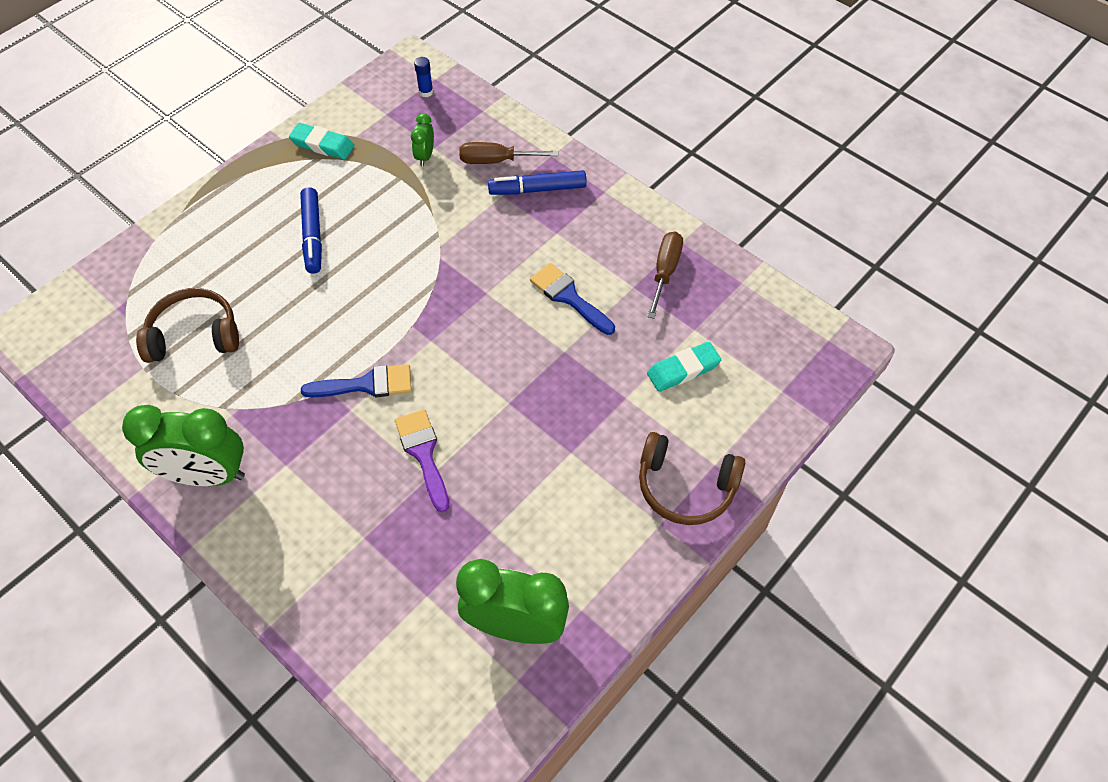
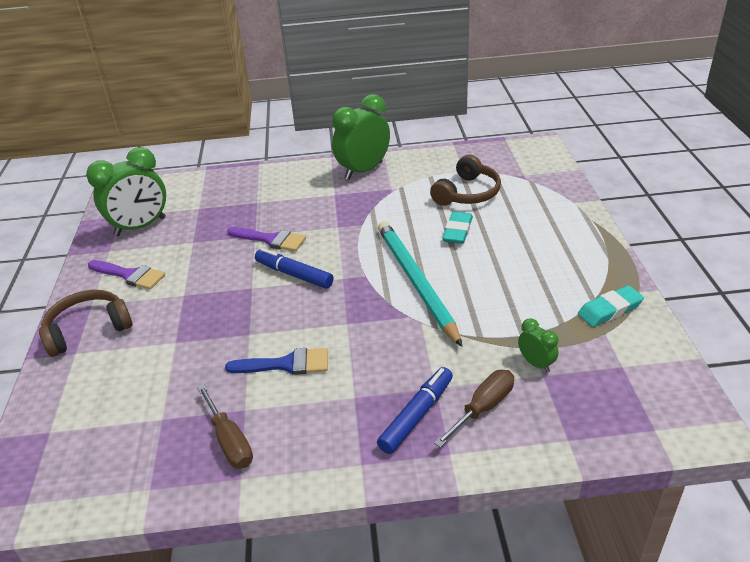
camera: 135 degrees right, 20 degrees down
blue marker [300,187,322,274] -> blue marker moved to [255,248,333,289]
blue brush [301,364,412,398] -> none
blue glue stick [414,57,433,97] -> none
turquoise eraser [647,342,721,392] -> turquoise eraser moved to [442,212,473,244]
none -> purple brush [88,260,165,290]
none -> turquoise pencil [378,221,463,347]

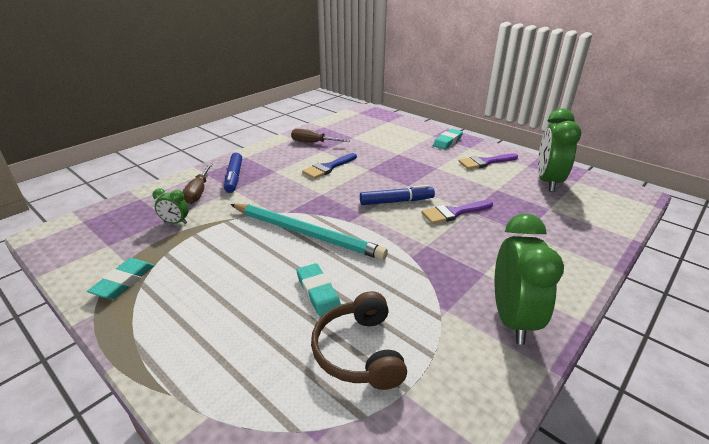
camera: 135 degrees right, 5 degrees down
brown headphones [39,290,133,357] -> turquoise eraser [433,129,463,149]

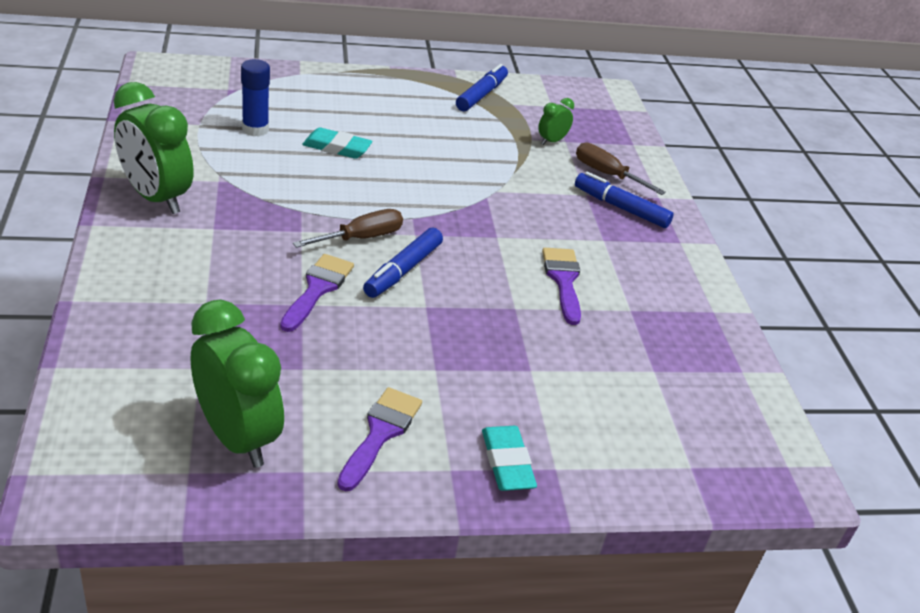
camera: 125 degrees right, 5 degrees up
turquoise eraser [87,258,154,299] -> blue marker [456,64,508,111]
turquoise pencil [231,204,388,260] -> none
brown screwdriver [291,129,350,142] -> brown screwdriver moved to [293,209,403,248]
blue brush [302,153,357,179] -> purple brush [542,248,581,325]
brown headphones [311,291,407,390] -> blue glue stick [241,59,270,137]

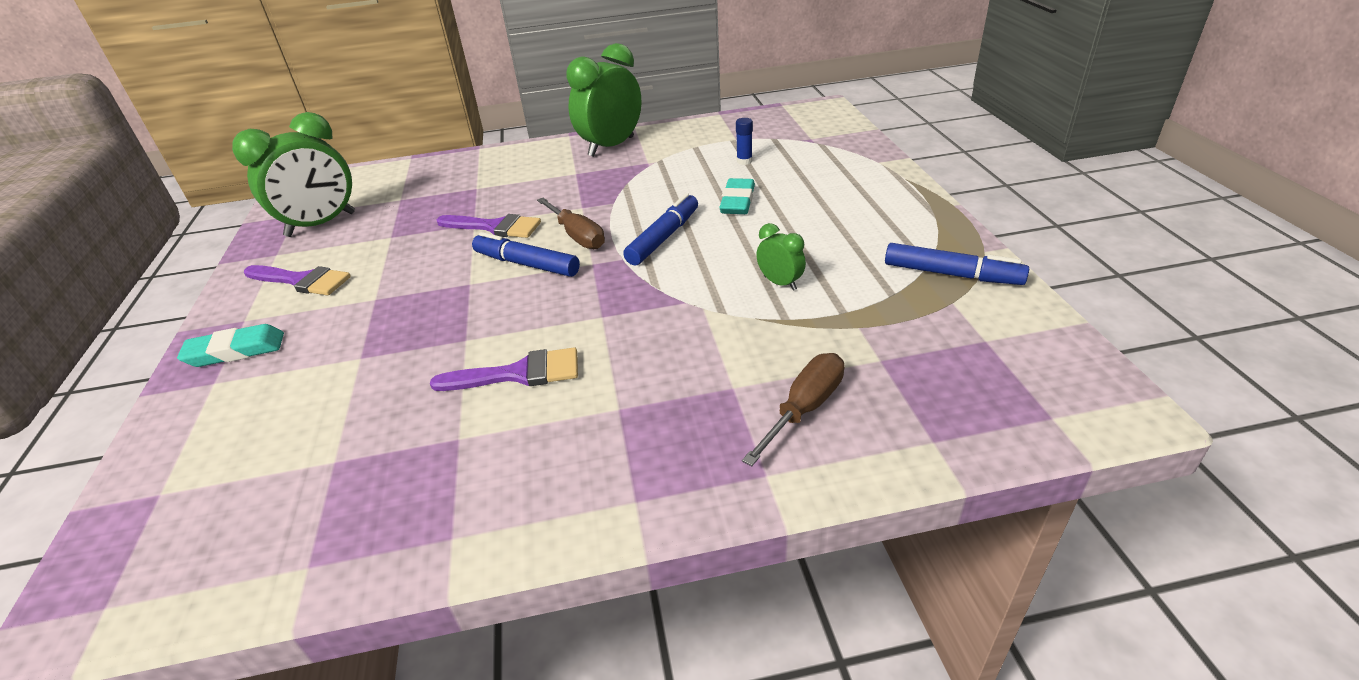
camera: 95 degrees right, 0 degrees up
blue glue stick [241,59,270,137] -> blue glue stick [736,118,753,165], size x0.61
green clock [538,98,574,145] -> green clock moved to [756,223,806,291]
blue marker [575,172,674,228] -> blue marker moved to [623,193,698,265]

